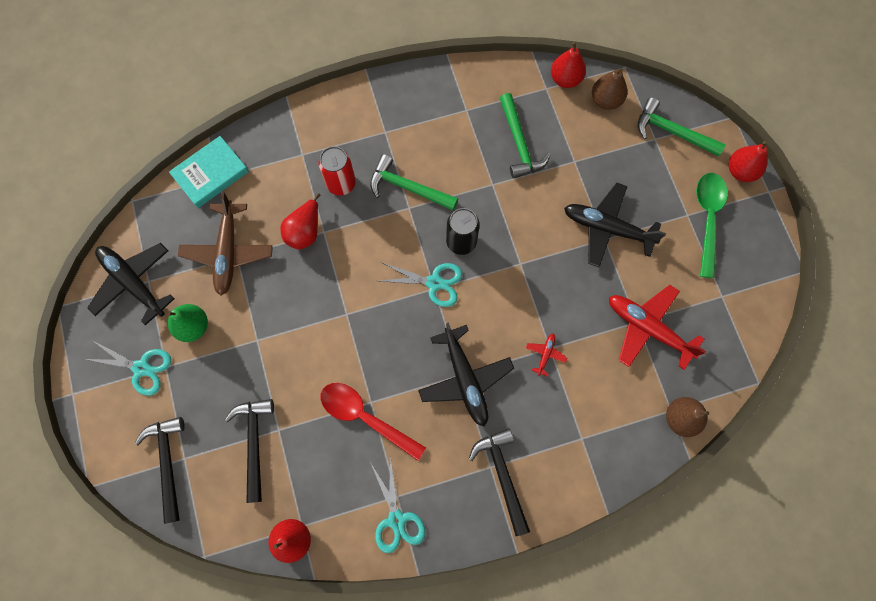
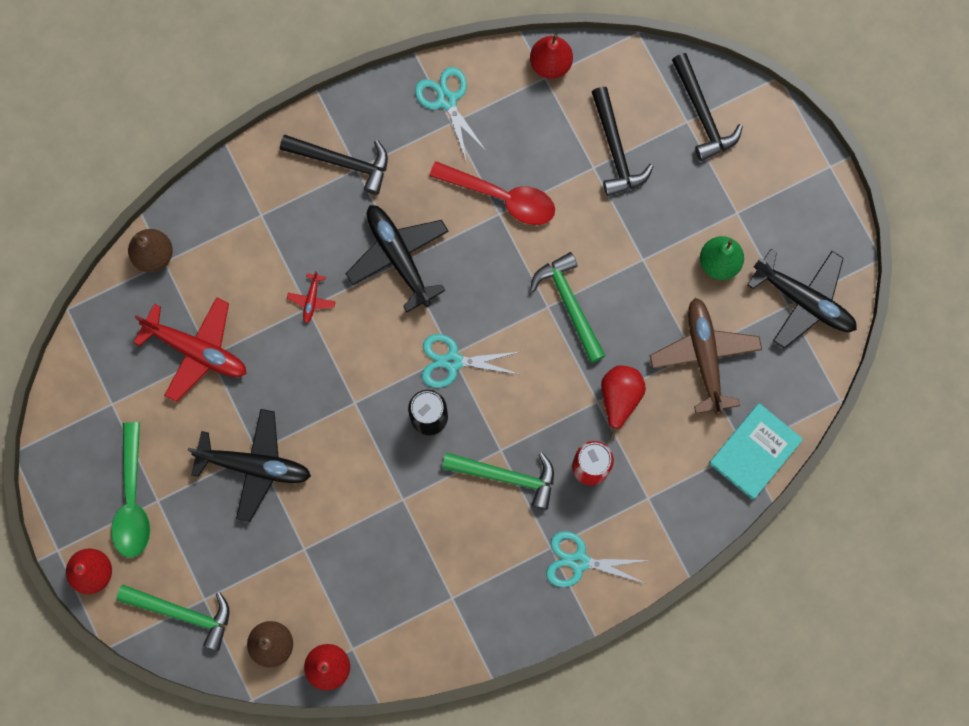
camera: 170 degrees right, 5 degrees up
turquoise scissors [85,340,171,396] -> turquoise scissors moved to [546,531,649,587]
black hammer [469,428,530,536] -> black hammer turned 45 degrees counterclockwise [280,135,388,195]
green hammer [499,93,551,179] -> green hammer moved to [530,252,605,363]

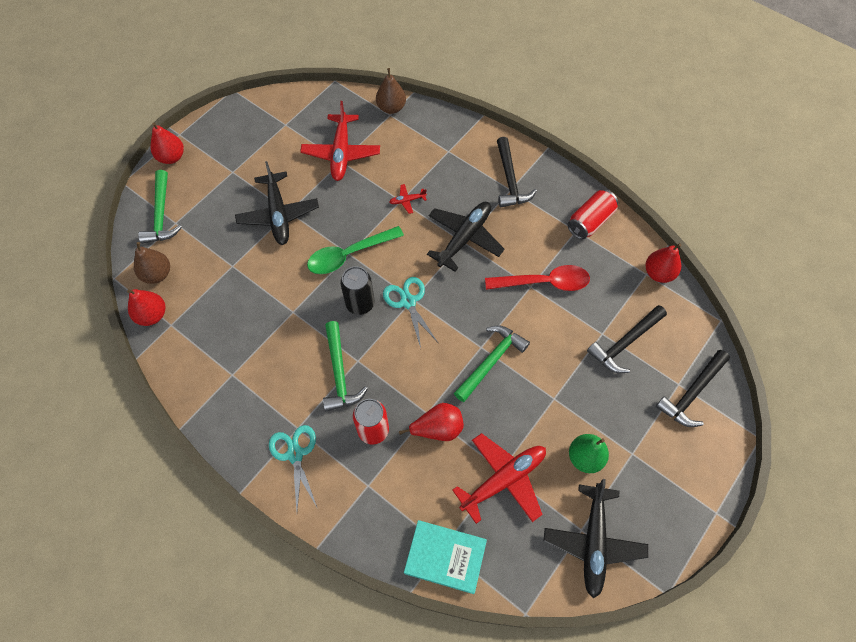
camera: 65 degrees right, 15 degrees down
green spoon [111,422,150,558] -> green spoon moved to [307,226,404,274]
turquoise scissors [415,67,487,159] -> red can [568,190,618,239]
red spoon [429,161,555,225] -> red spoon turned 90 degrees counterclockwise [485,265,590,291]
brown plane [650,298,762,415] -> red plane [452,433,546,524]

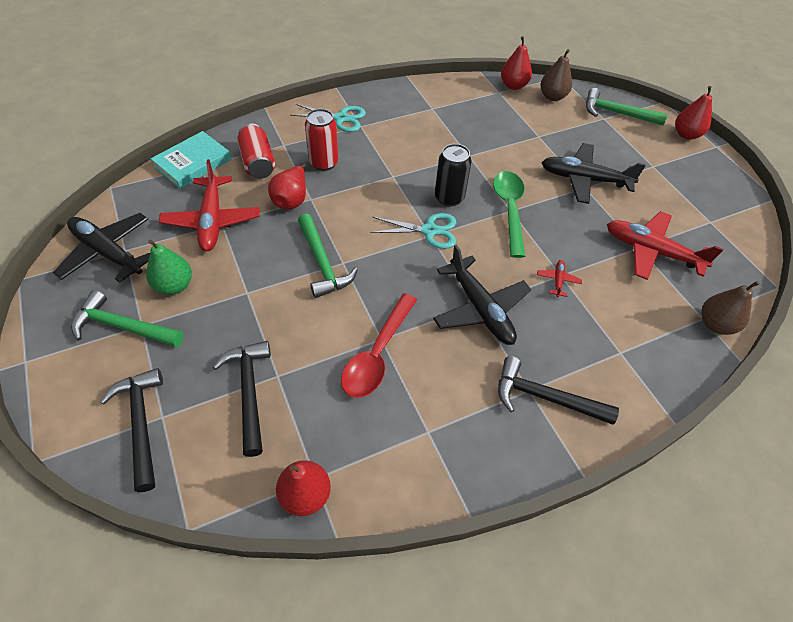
camera: 115 degrees right, 10 degrees down
green hammer [323,321,368,411] -> green hammer moved to [71,290,184,347]
red can [568,190,618,239] -> red can moved to [237,123,275,179]

